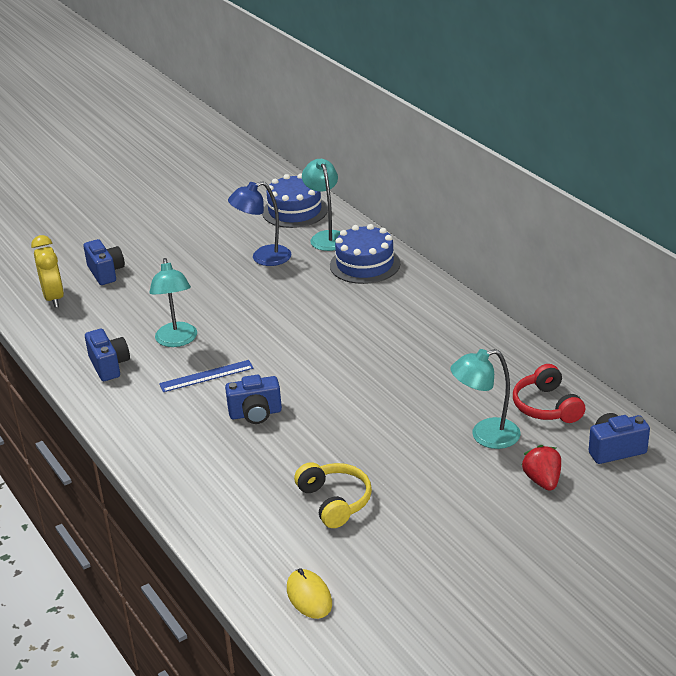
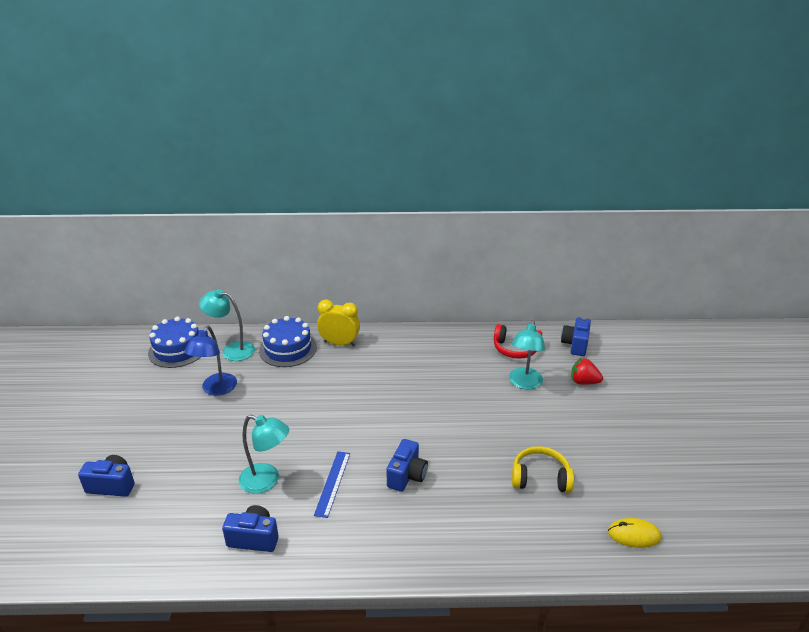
camera: 60 degrees left, 0 degrees up
yellow clock [31,235,64,308] -> yellow clock moved to [317,299,360,346]

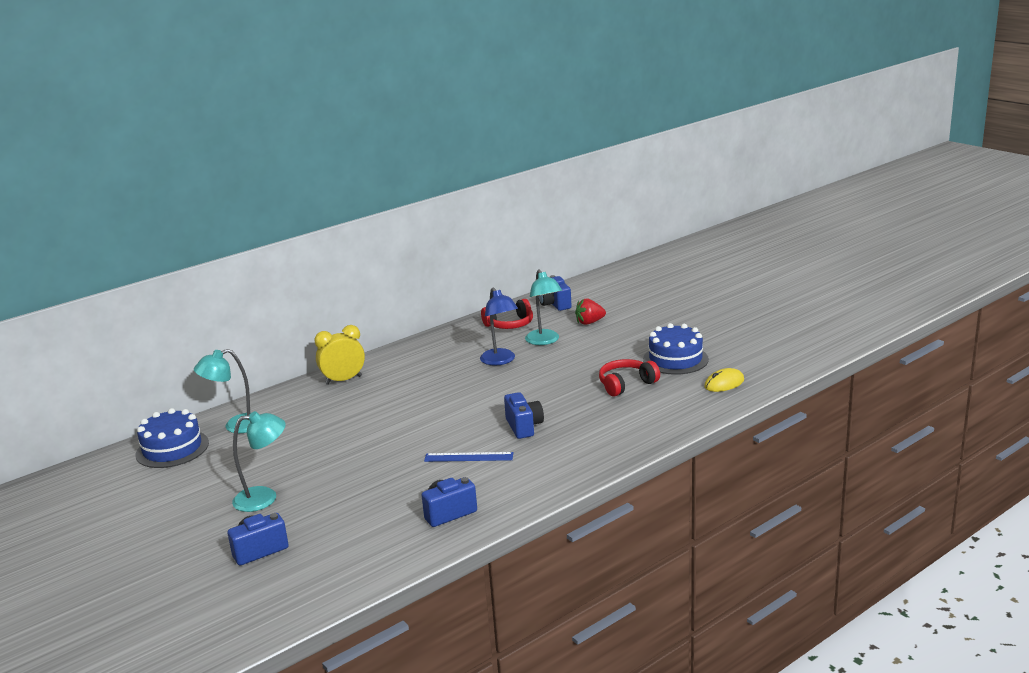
camera: 35 degrees left, 10 degrees down
blue lamp [184,326,237,396] -> blue lamp moved to [480,287,518,366]
turquoise lamp [238,415,289,494] -> turquoise lamp moved to [232,411,286,512]
blue cake [259,316,317,367] -> blue cake moved to [643,323,709,375]
blue ruler [314,451,350,518] -> blue ruler turned 60 degrees counterclockwise [424,452,514,462]
yellow headphones [512,446,574,493] -> red headphones [599,359,660,396]

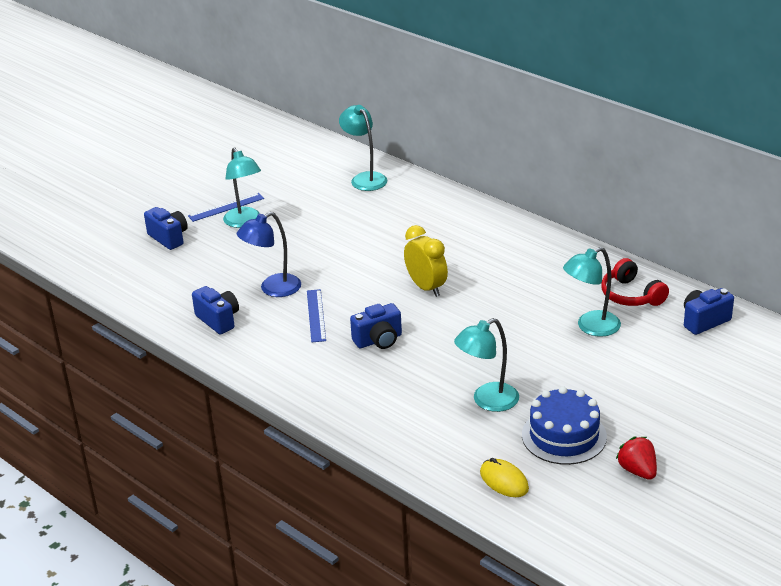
camera: 80 degrees right, 10 degrees up
blue cake [136,408,209,468] -> none
yellow clock [314,325,365,385] -> yellow clock moved to [404,225,448,297]
blue lamp [480,287,518,366] -> blue lamp moved to [237,212,301,297]
red strawberry [575,298,606,325] -> red strawberry moved to [616,437,657,480]
red headphones [599,359,660,396] -> turquoise lamp [454,318,519,412]
none -> blue ruler [188,193,264,222]

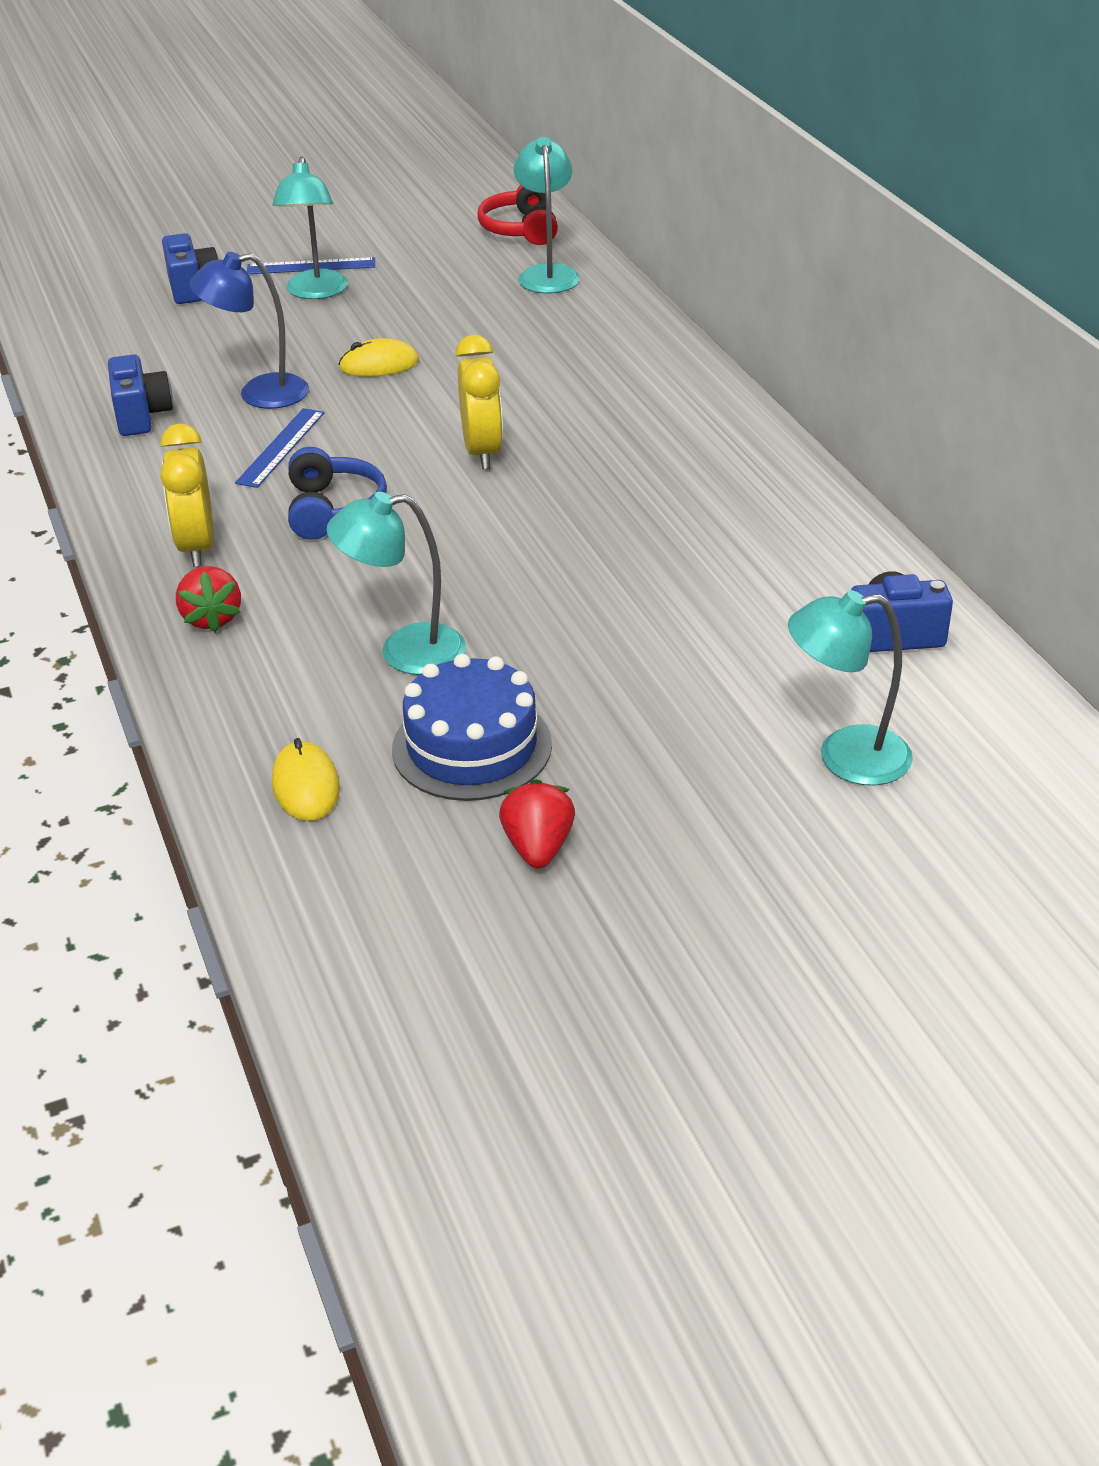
camera: 25 degrees right, 5 degrees up
blue camera [350,303,402,349] -> blue headphones [288,447,387,540]
turquoise lamp [563,247,621,337] -> turquoise lamp moved to [788,590,913,786]
red headphones [601,258,669,306] -> red headphones moved to [477,185,558,245]
none -> yellow clock [160,423,214,567]
none -> red strawberry [176,566,241,633]
none -> yellow mouse [338,338,419,377]

